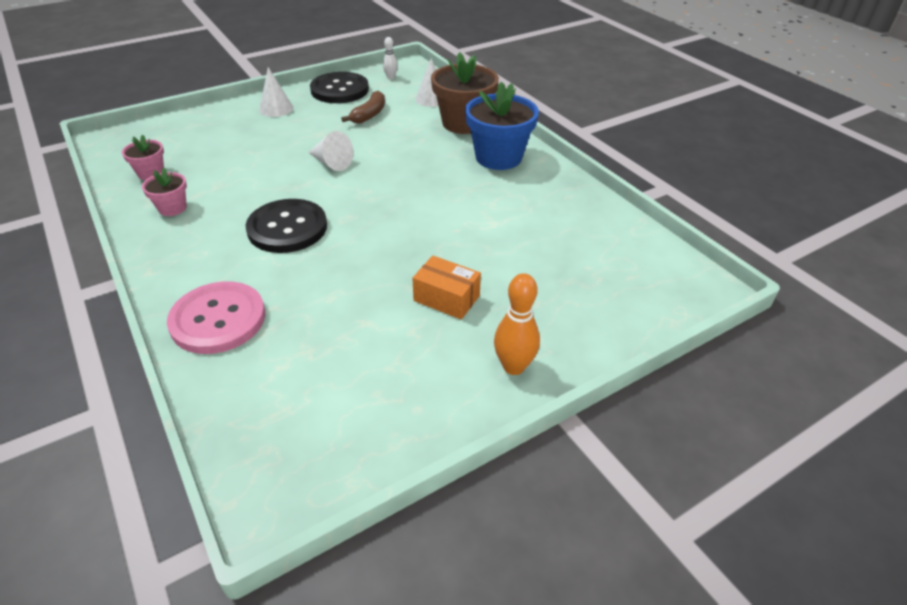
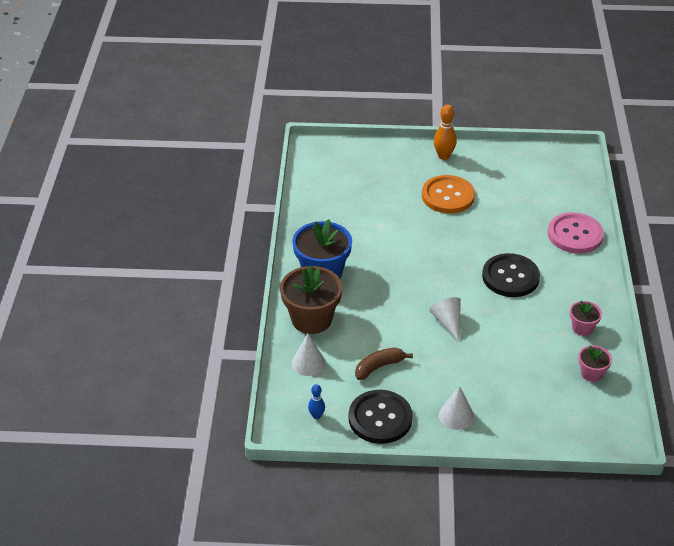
camera: 145 degrees left, 0 degrees up
white bowling pin [383,37,398,79] -> blue bowling pin [308,384,325,419]
orange box [413,256,481,320] -> orange button [422,175,475,213]

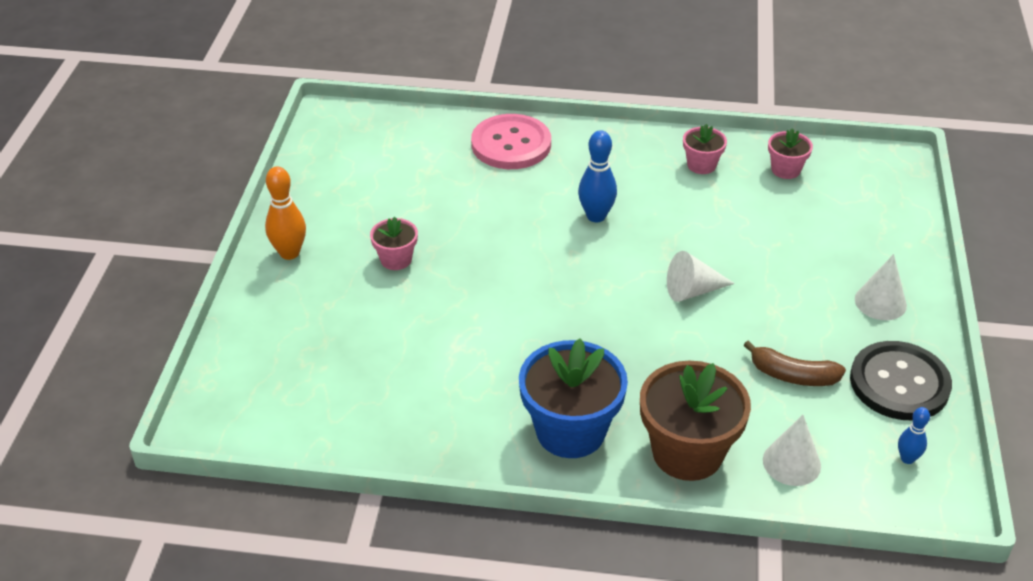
camera: 85 degrees left, 0 degrees up
brown banana [355,348,413,380] -> brown banana turned 45 degrees counterclockwise [744,341,846,386]
orange button [422,175,475,213] -> pink flower pot [370,217,418,270]
black button [482,253,540,297] -> blue bowling pin [578,130,617,222]

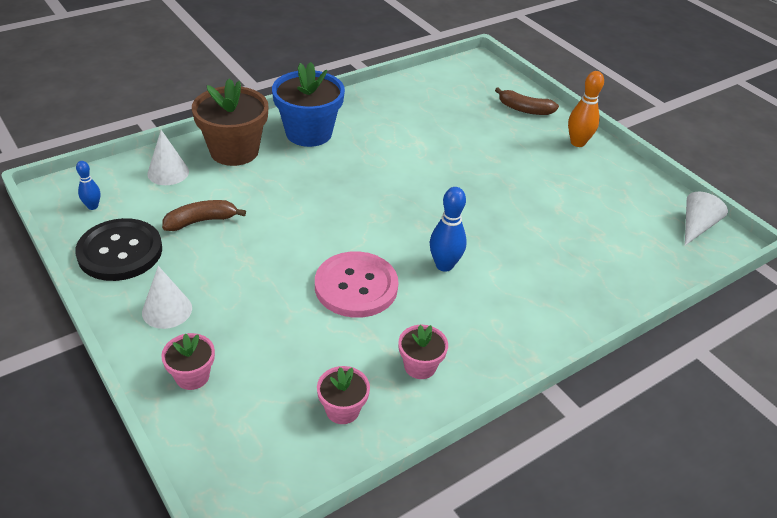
camera: 135 degrees right, 0 degrees up
pink flower pot [370,217,418,270] -> pink flower pot moved to [161,333,215,390]
pink button [471,114,551,169] -> pink button moved to [315,251,398,318]
white cone [667,251,735,302] -> white cone moved to [685,192,728,245]
none -> brown banana [495,87,559,115]

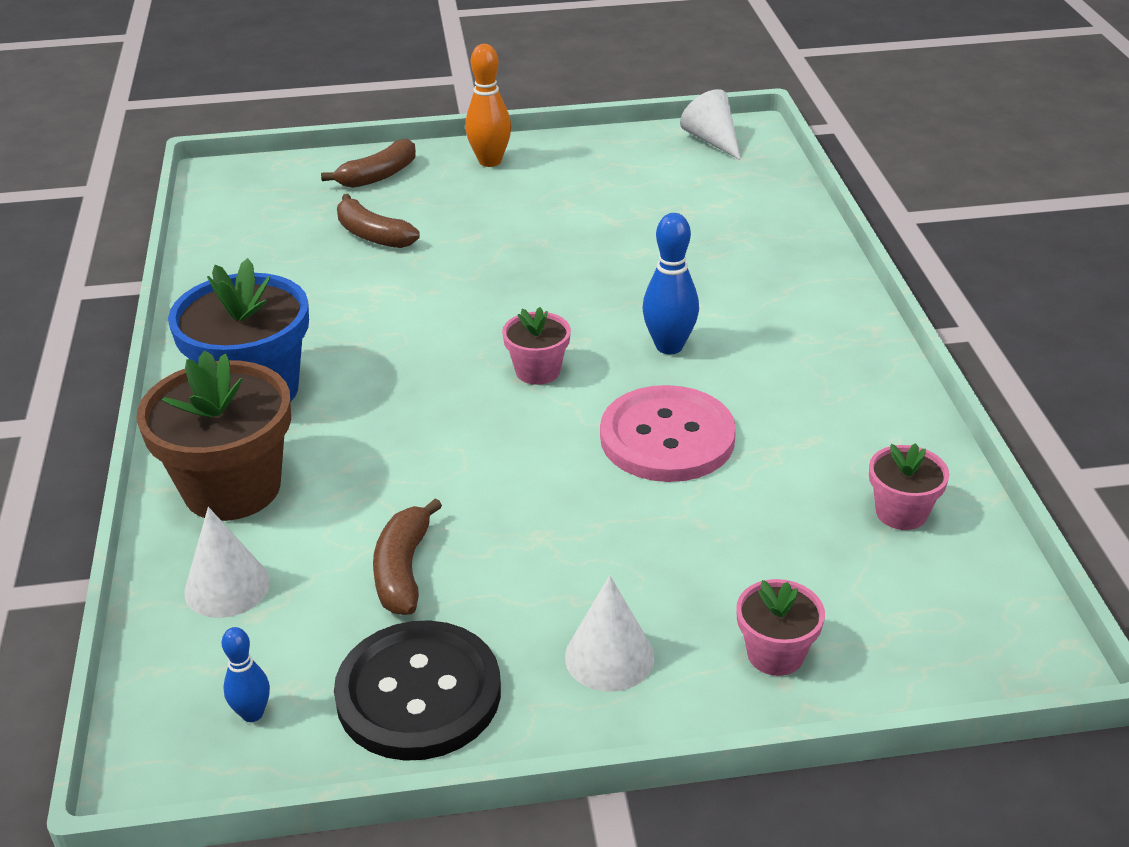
camera: 60 degrees left, 5 degrees down
pink flower pot [398,325,448,379] -> pink flower pot moved to [502,307,571,385]
none -> brown banana [337,194,420,248]

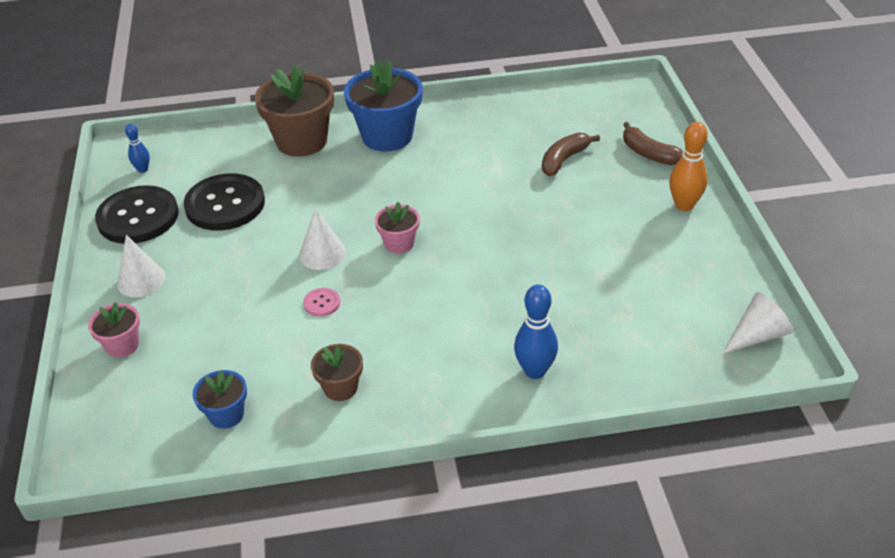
camera: 90 degrees right, 5 degrees up
white cone [184,507,270,618] -> white cone moved to [299,208,346,270]
brown banana [373,498,442,615] -> black button [184,173,265,231]
pink button [600,385,736,482] -> pink button [303,288,340,317], size x0.41
blue bowling pin [642,213,699,354] -> blue bowling pin moved to [514,285,558,379]
pink flower pot [869,443,949,530] -> blue flower pot [193,370,247,429]
none -> brown flower pot [311,344,363,401]

